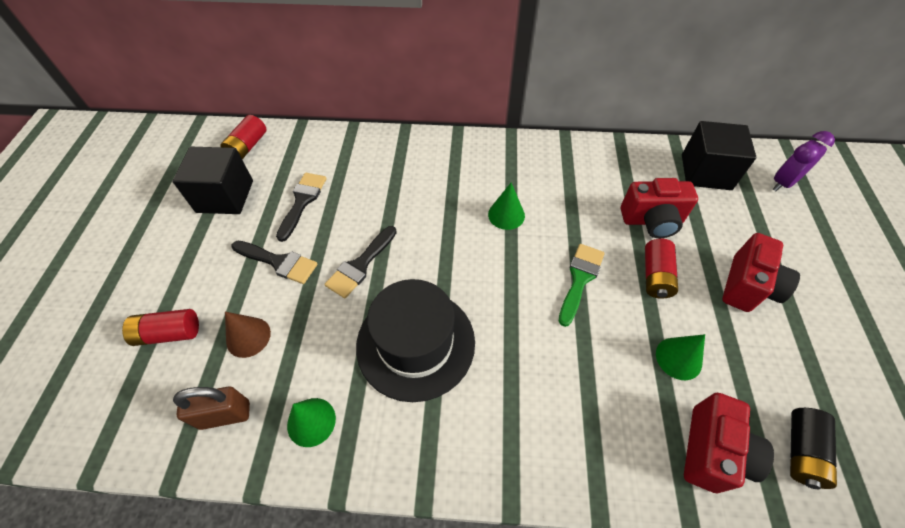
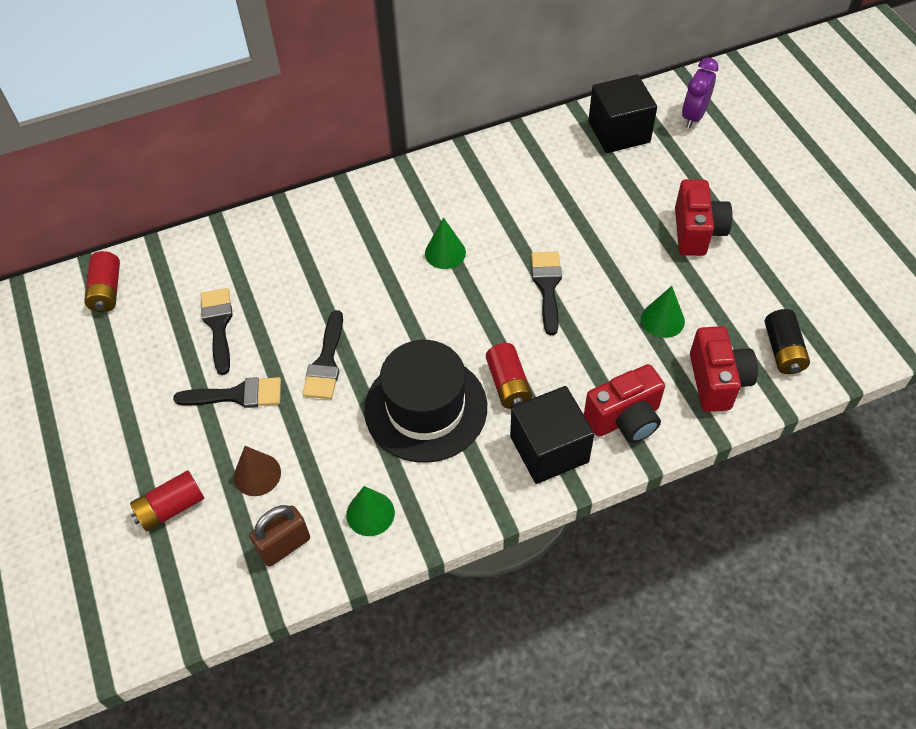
camera: 25 degrees left, 0 degrees up
black cube [172,147,253,214] -> black cube moved to [510,386,594,484]
green brush [559,244,605,327] -> black brush [531,252,562,335]
red camera [621,178,698,238] -> red camera moved to [584,364,665,443]
red battery [645,239,678,299] -> red battery moved to [486,343,532,409]

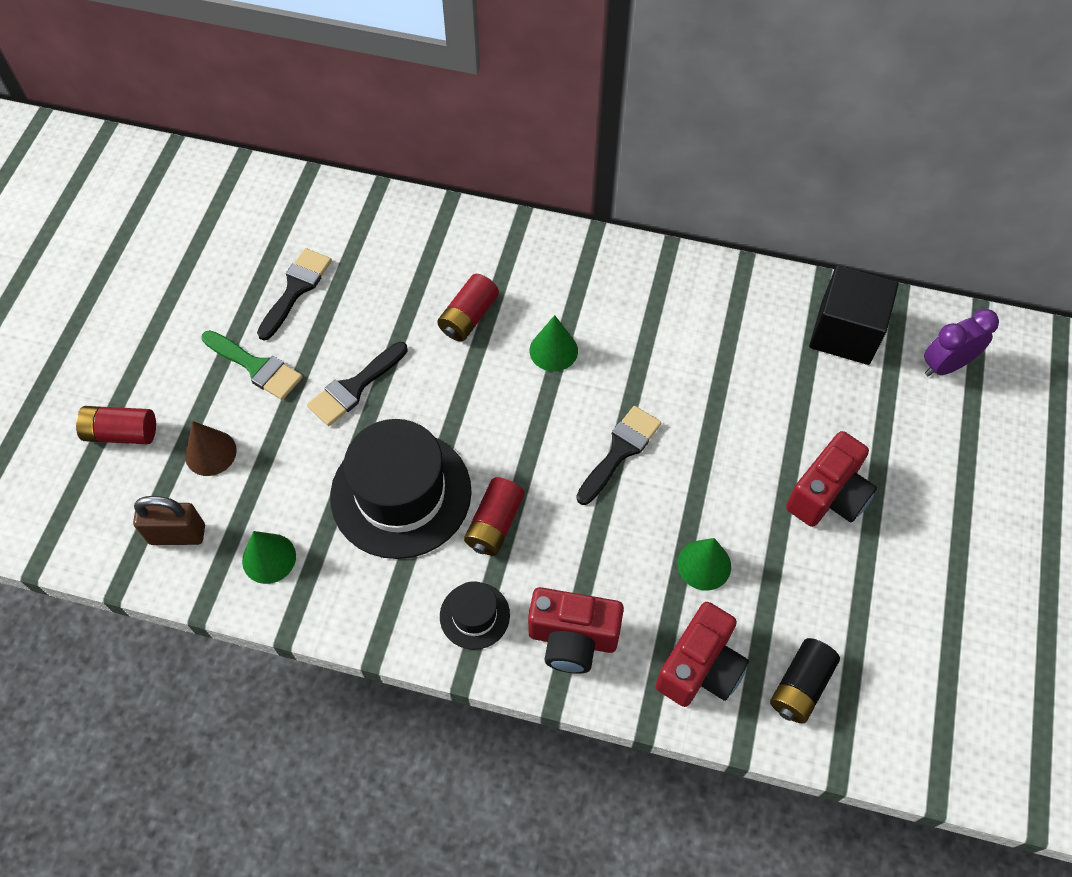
camera: 35 degrees right, 5 degrees up
red battery [84,251,120,312] -> red battery moved to [437,274,499,342]
black brush [173,377,281,408] -> green brush [202,330,303,400]
black cube [510,386,594,484] -> black hat [440,581,510,650]

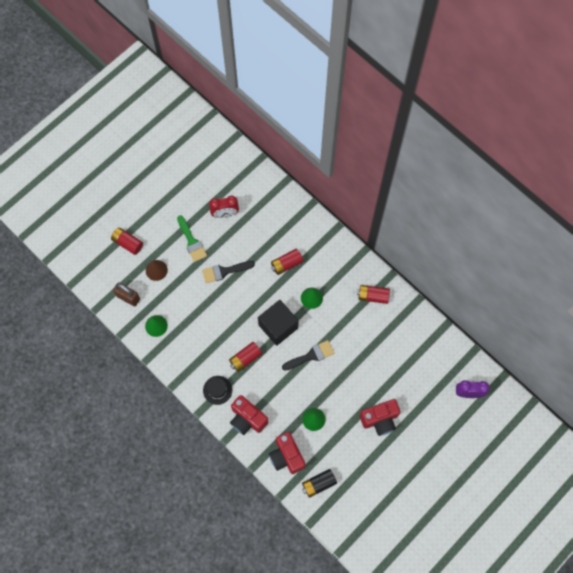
camera: 30 degrees right, 10 degrees up
black brush [257,248,332,341] -> red clock [209,196,239,218]
black hat [330,419,472,559] -> none
red camera [656,602,749,707] -> red camera turned 90 degrees clockwise [269,432,306,474]
black cube [809,265,899,365] -> black cube moved to [258,300,299,346]
none -> red battery [357,285,390,304]

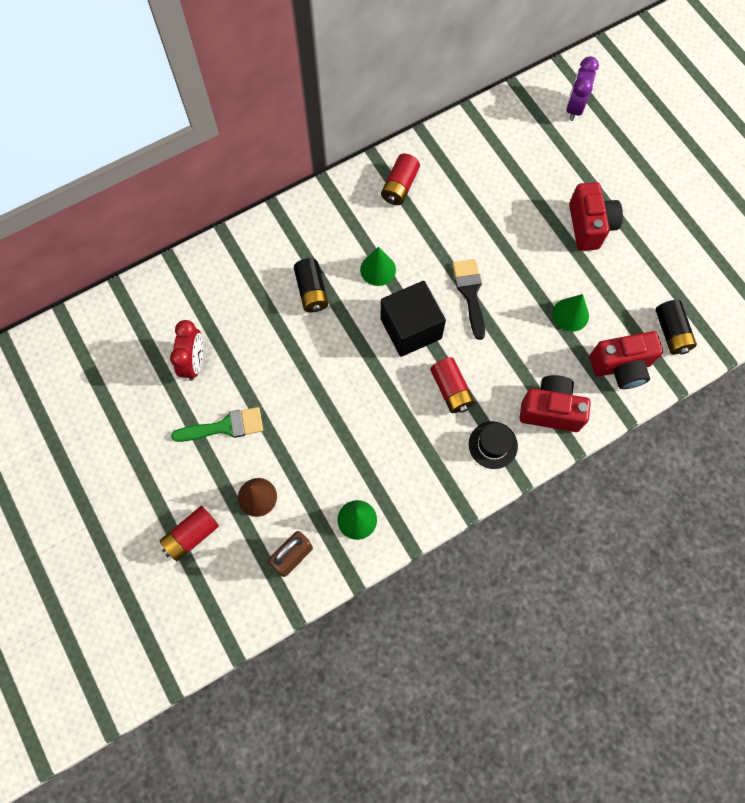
camera: 75 degrees left, 0 degrees up
black brush [202,261,255,283] -> none
red camera [230,395,268,435] -> red camera turned 135 degrees counterclockwise [520,375,591,432]
red battery [271,249,303,275] -> black battery [294,258,328,312]

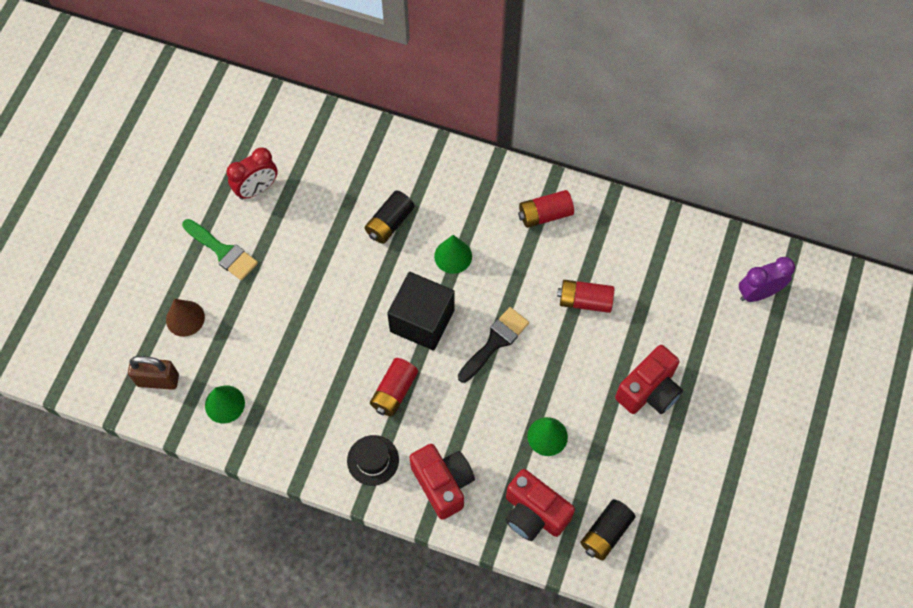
camera: 50 degrees right, 5 degrees down
red battery [160,506,219,561] -> red battery moved to [557,280,614,313]

